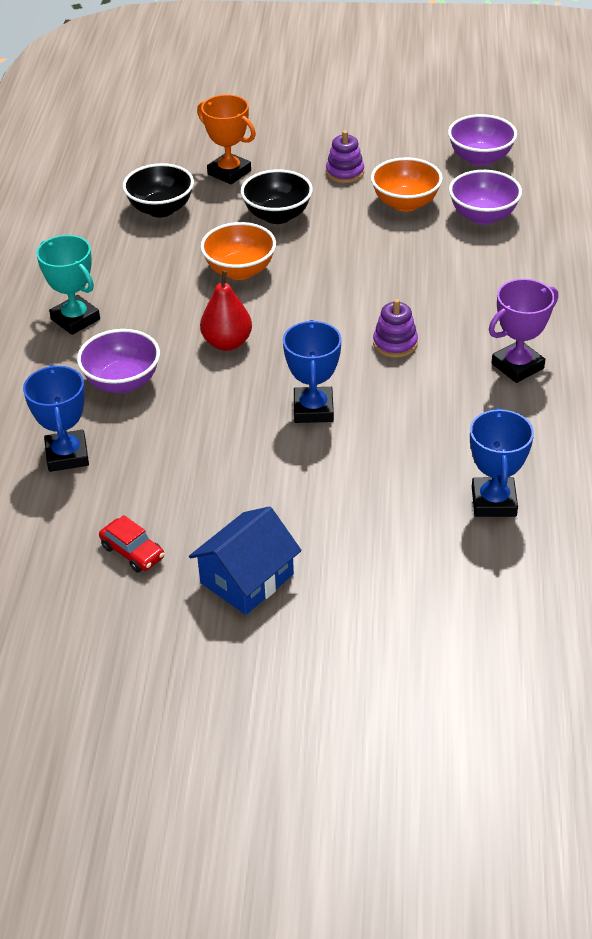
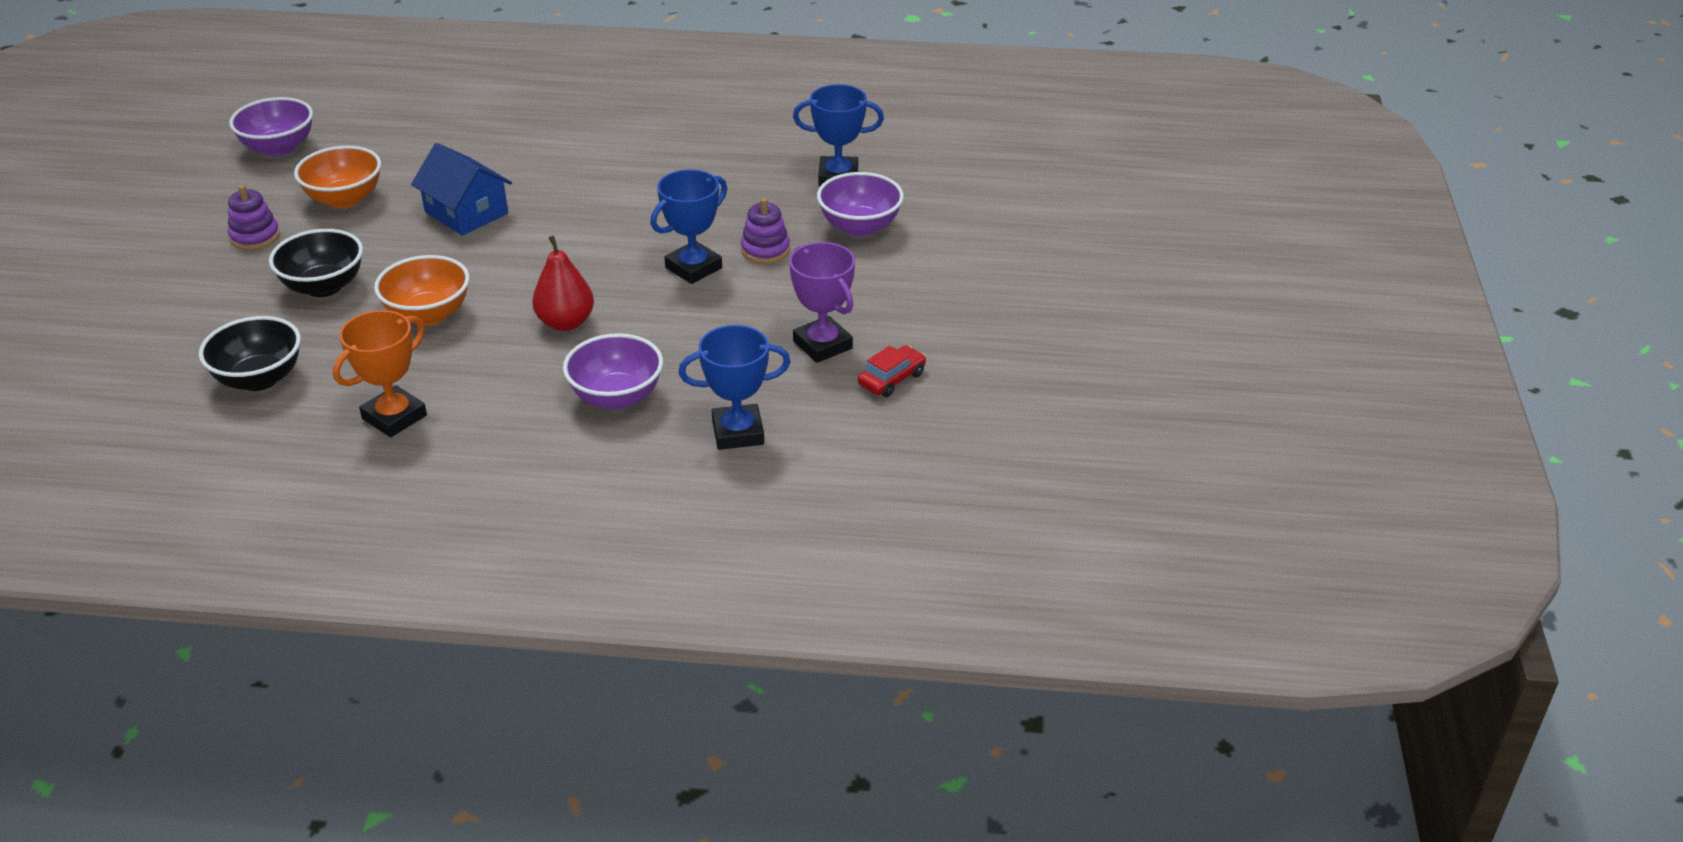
camera: 90 degrees left, 5 degrees down
turquoise trophy [36,235,100,335] -> none
blue house [189,506,302,615] -> blue house moved to [411,143,512,236]
orange trophy [197,95,256,184] -> orange trophy moved to [333,310,427,437]
blue trophy [283,320,342,423] -> blue trophy turned 45 degrees counterclockwise [650,169,727,284]
purple stacking toy [373,299,418,358] -> purple stacking toy moved to [741,198,790,264]
purple bowl [449,170,522,225] -> purple bowl moved to [817,172,904,236]
purple trophy [489,279,558,383] -> purple trophy moved to [789,242,855,363]

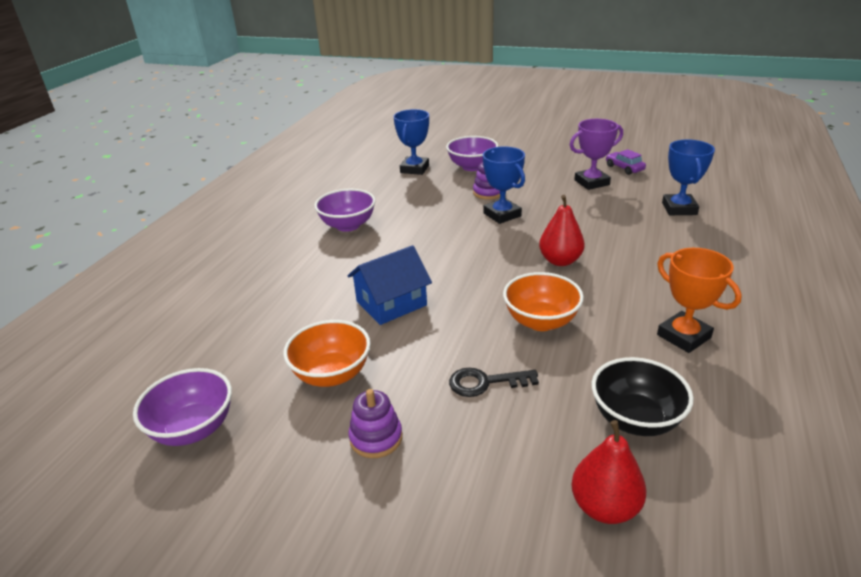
camera: 75 degrees left, 5 degrees down
black bowl [269,229,363,297] -> black key [449,368,539,397]
purple bowl [563,333,663,410] -> purple bowl moved to [314,189,375,232]
red car [858,345,926,397] -> purple car [606,149,646,175]
none -> red pear [571,420,646,524]

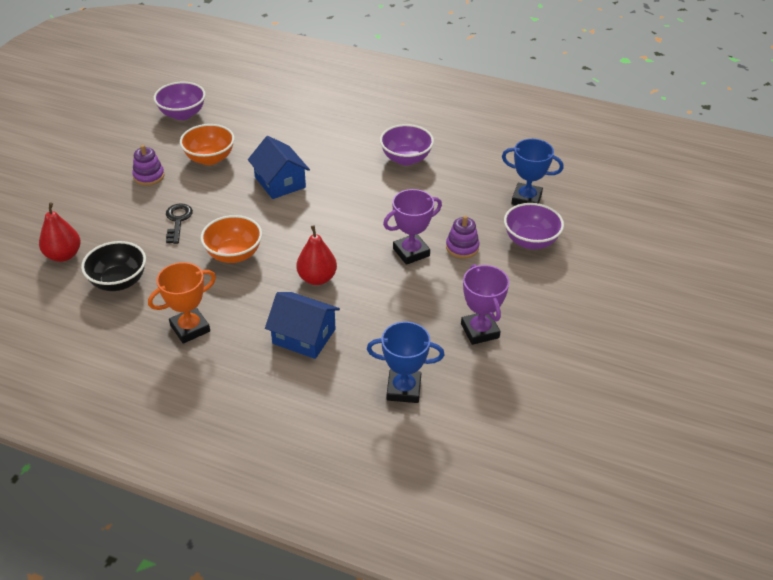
camera: 90 degrees right, 10 degrees up
blue trophy [483,146,525,224] -> purple trophy [383,189,442,265]
purple car [606,149,646,175] -> none
none -> blue house [265,292,340,359]

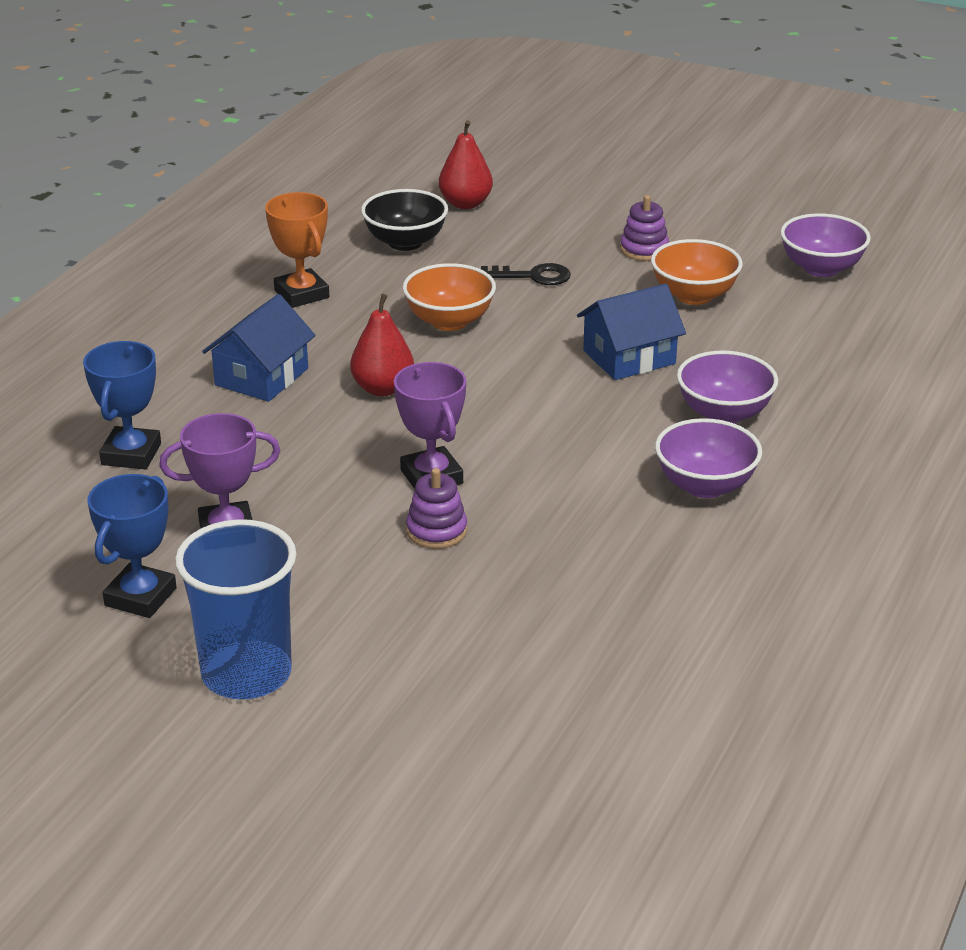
camera: 95 degrees right, 10 degrees down
blue trophy [502,139,563,205] -> blue trophy moved to [88,474,177,618]
purple bowl [504,203,564,249] -> purple bowl moved to [677,351,778,424]
none -> blue cup [175,519,296,699]

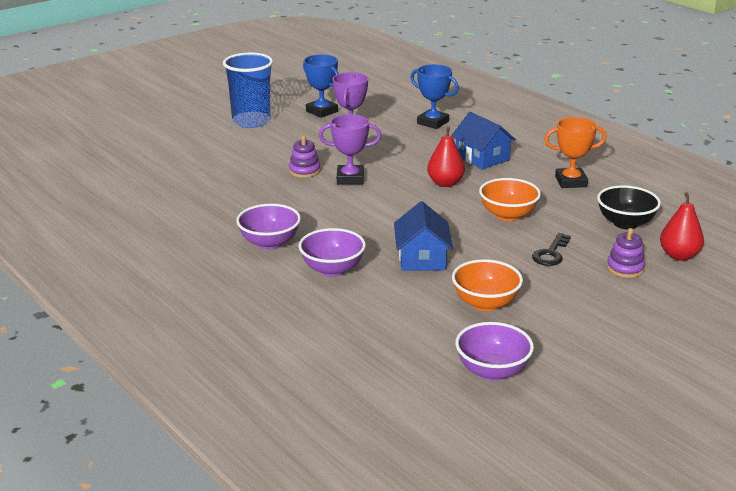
camera: 115 degrees right, 5 degrees down
purple stacking toy [620,195,669,261] -> purple stacking toy moved to [607,228,645,278]

